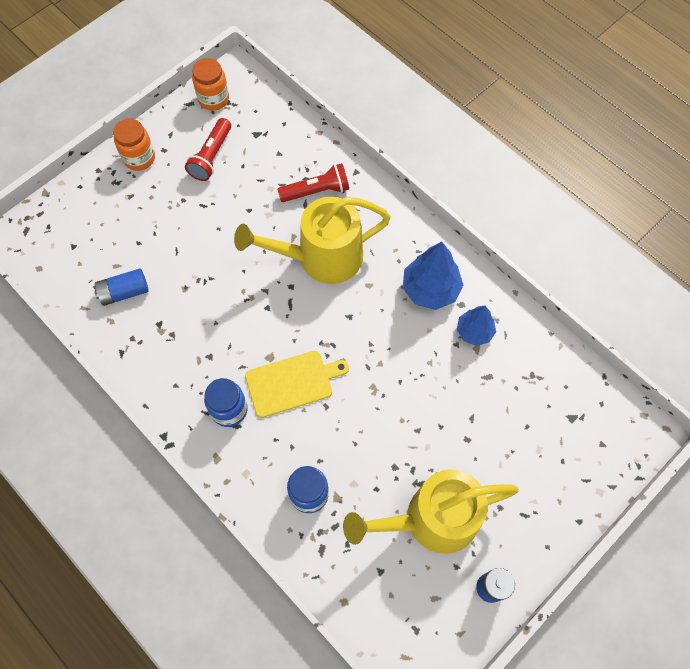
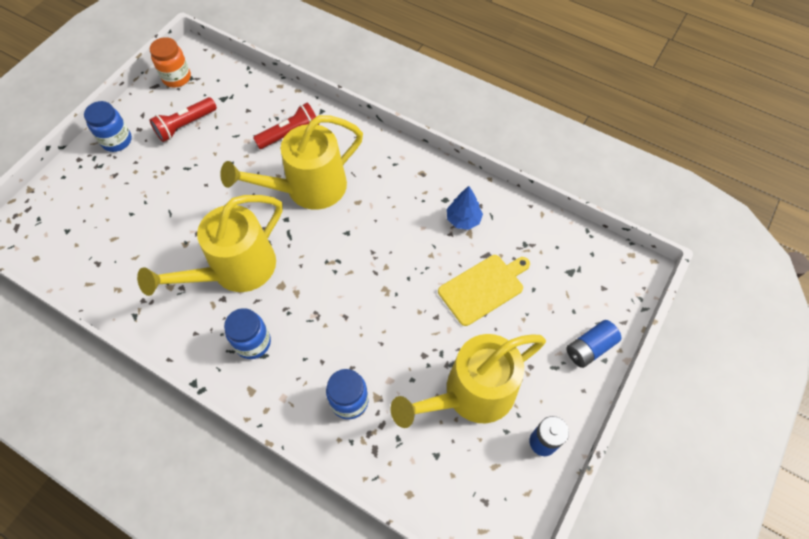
camera: 15 degrees left, 5 degrees down
blue battery [94,268,149,306] -> blue battery moved to [567,320,621,368]
orange jar [113,119,155,171] -> blue jar [84,101,132,152]
red flashlight [185,118,231,181] -> red flashlight turned 45 degrees clockwise [149,97,217,142]
yellow cutting board [245,351,349,418] -> yellow cutting board moved to [438,255,530,326]
blue tree [403,242,463,310] -> none
none -> yellow watering can [137,195,283,296]

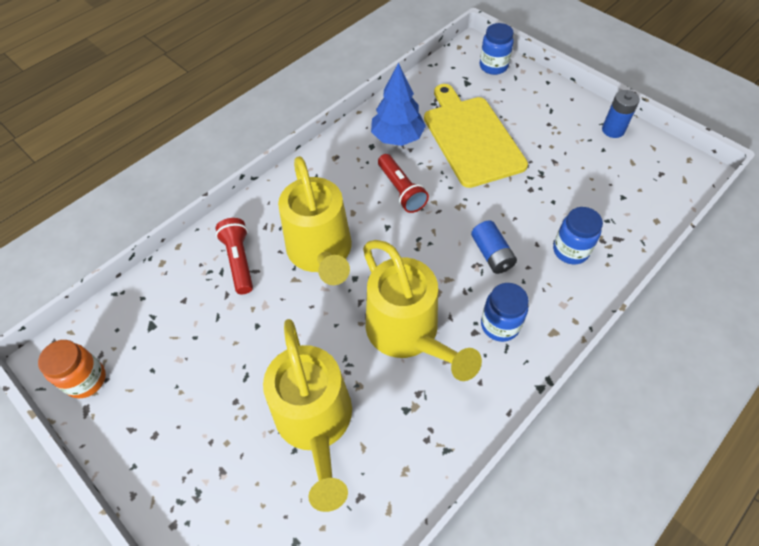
camera: 75 degrees left, 5 degrees down
blue jar [84,101,132,152] -> blue jar moved to [480,23,514,75]
red flashlight [149,97,217,142] -> red flashlight moved to [378,154,429,213]
yellow watering can [390,334,546,428] -> yellow watering can moved to [263,319,352,512]
yellow cutting board [438,255,530,326] -> yellow cutting board [424,84,528,188], size x1.57
blue tree [447,186,483,230] -> blue tree [371,62,426,146], size x1.57
blue battery [567,320,621,368] -> blue battery moved to [471,220,517,274]

